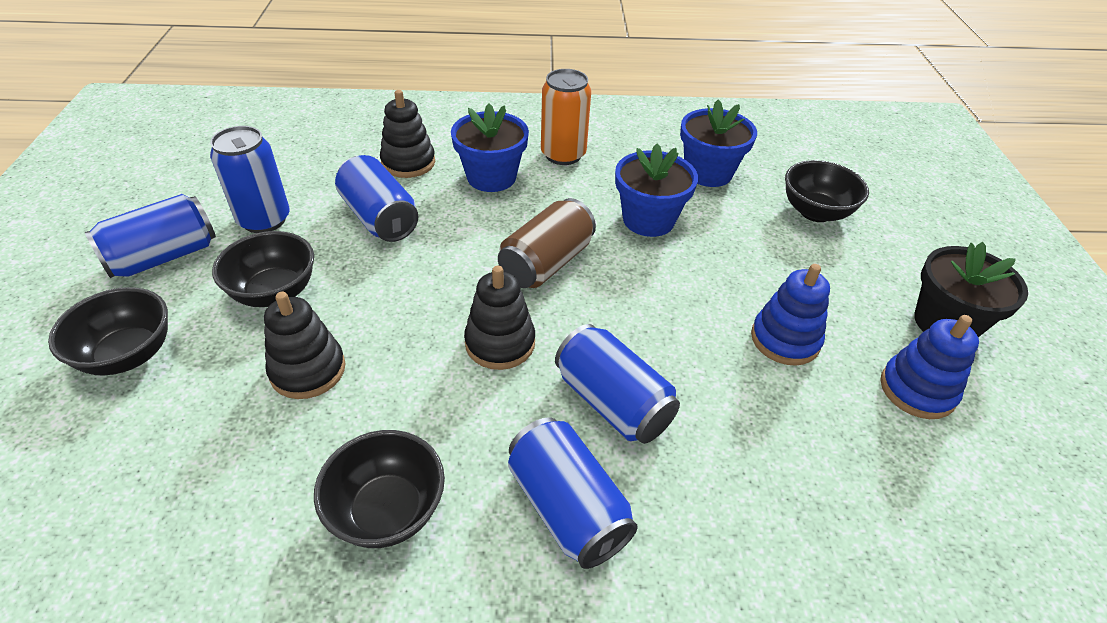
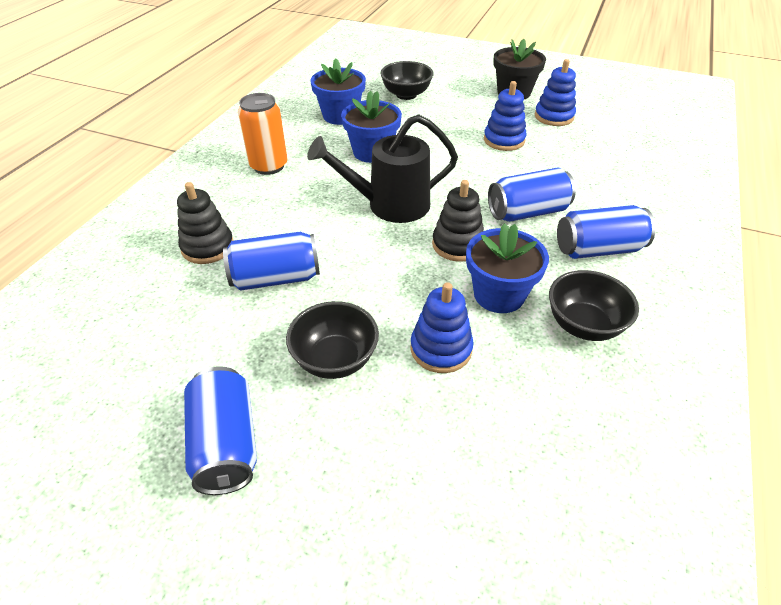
camera: 65 degrees left, 0 degrees up
black bowl [48,287,168,375] -> none
blue can [210,126,290,233] -> none
black stacking toy [264,292,345,399] -> blue stacking toy [411,282,474,373]
blue flower pot [451,103,529,192] -> blue flower pot moved to [466,223,549,313]
brown can [498,198,596,288] -> black watering can [307,114,458,223]

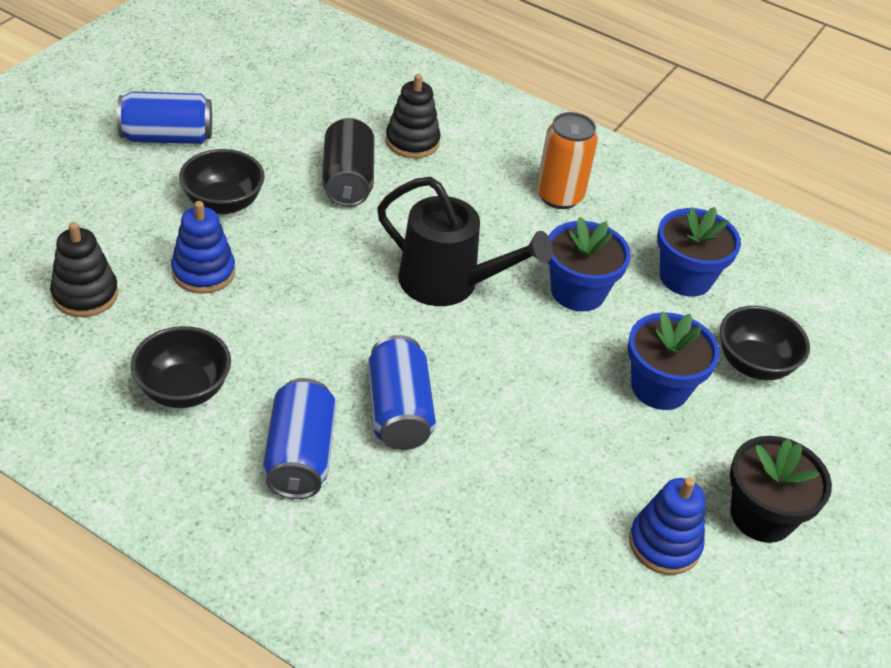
camera: 95 degrees right, 0 degrees up
blue can [223,232,320,291] -> black can [322,118,374,207]
black watering can [307,114,458,223] -> black watering can turned 120 degrees clockwise [377,177,553,306]
black stacking toy [432,180,484,262] -> black stacking toy moved to [50,222,118,317]
blue flower pot [466,223,549,313] -> blue flower pot moved to [628,311,720,410]
blue stacking toy [484,81,527,151] -> none

